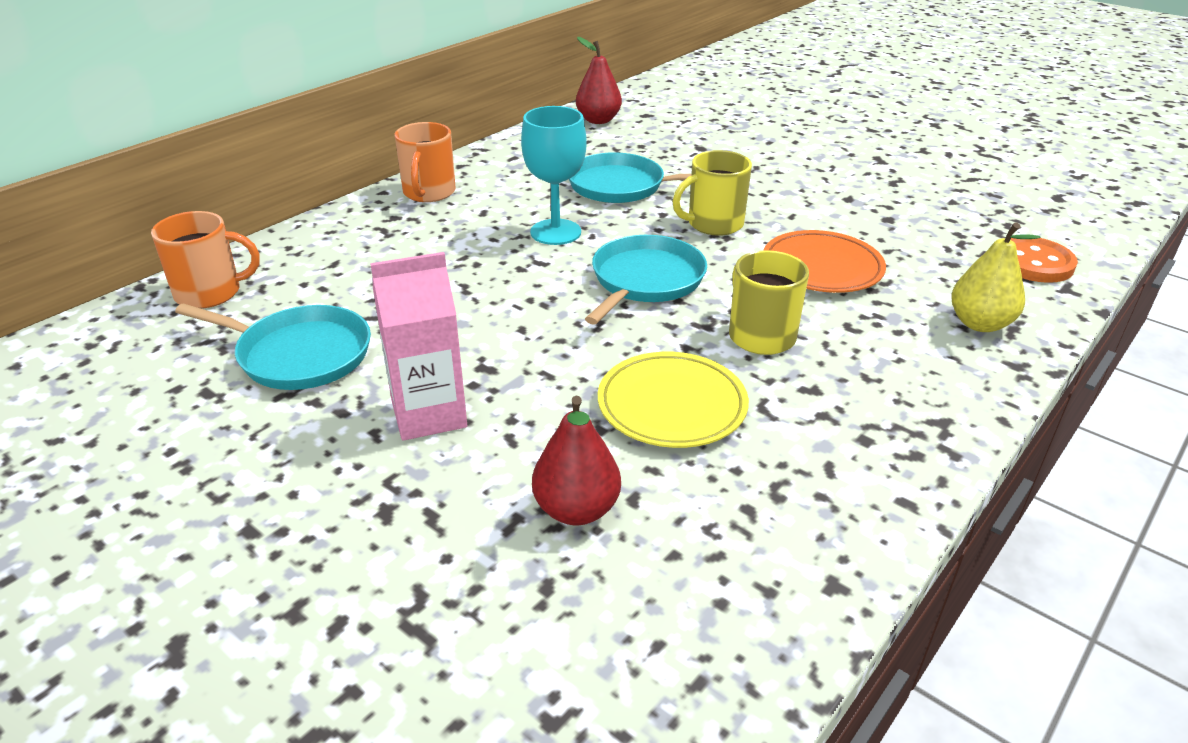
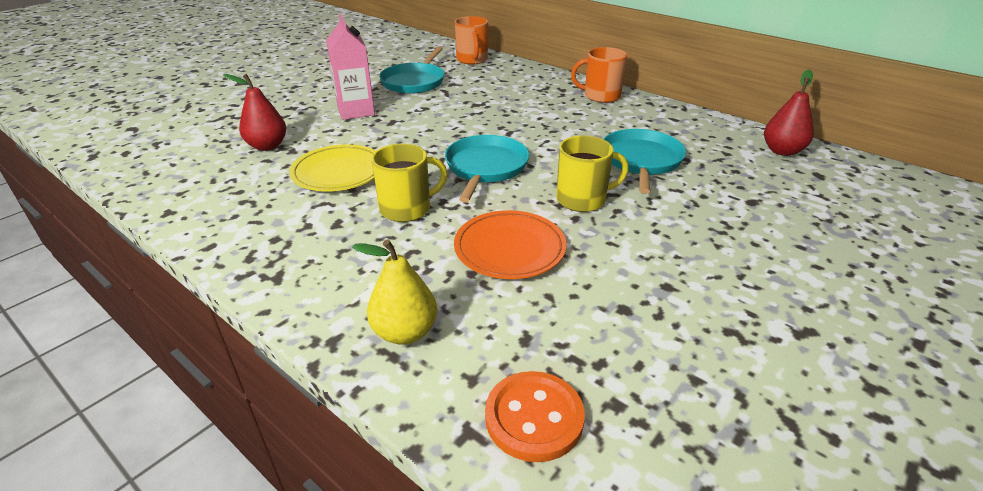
camera: 90 degrees right, 0 degrees up
turquoise goblet [521,106,587,245] -> none
turquoise pan [585,235,707,325] -> turquoise pan turned 105 degrees counterclockwise [445,135,529,203]
yellow mug [673,150,752,236] -> yellow mug turned 105 degrees clockwise [556,135,629,212]

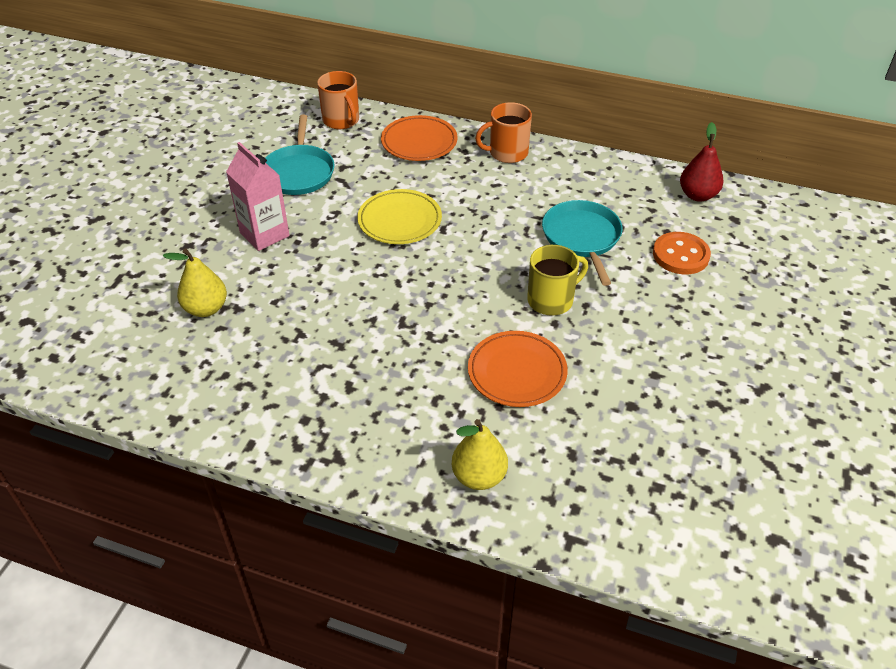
camera: 20 degrees left, 10 degrees up
red pear [223,74,286,151] -> yellow pear [163,249,227,317]
yellow plate [289,144,375,191] -> yellow plate moved to [357,189,442,244]
yellow mug [371,143,448,222] -> none
turquoise pan [445,135,529,203] -> none
orange button [485,371,585,462] -> orange button moved to [653,232,711,274]
none -> orange plate [381,115,458,161]

